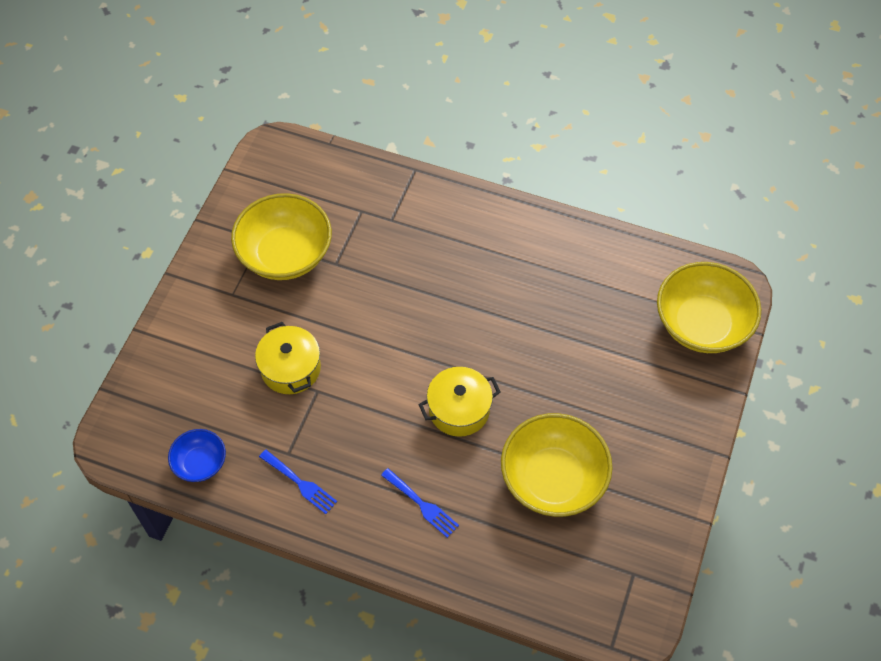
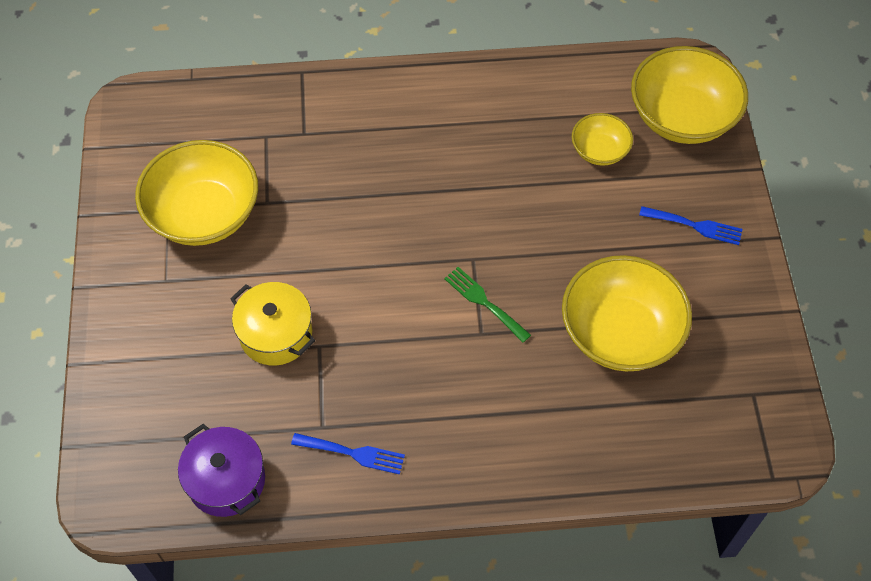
camera: 25 degrees left, 0 degrees up
blue bowl [168,429,226,482] -> purple pot [178,424,265,517]
blue fork [381,468,459,538] -> blue fork moved to [639,206,743,245]
yellow pot [418,367,500,437] -> green fork [444,267,531,342]
none -> yellow bowl [572,113,633,166]

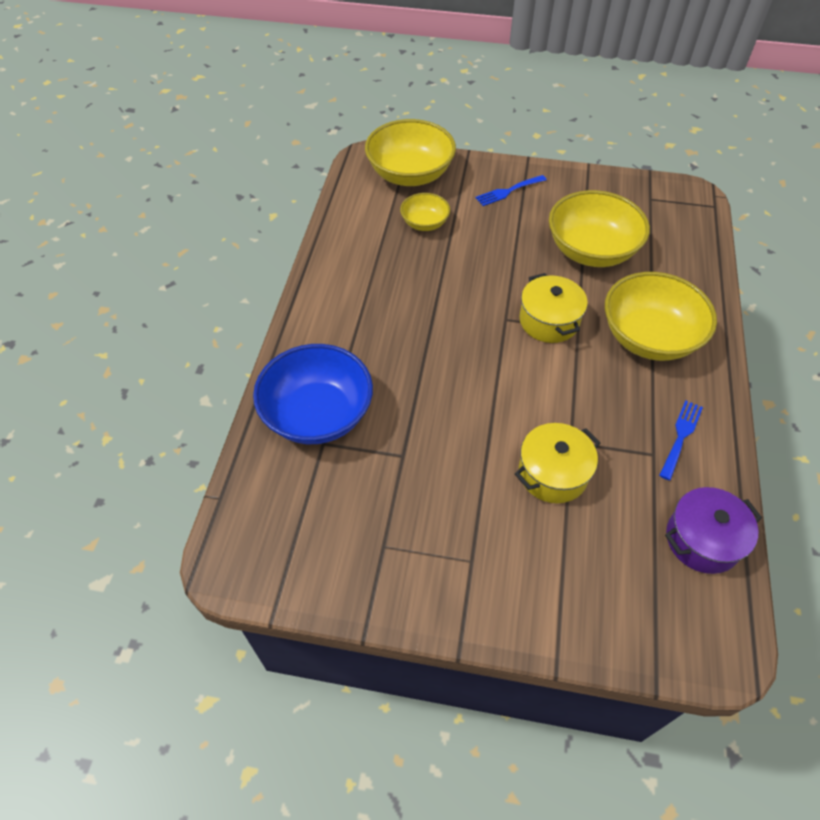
camera: 75 degrees left, 5 degrees down
yellow bowl [135,140,258,246] -> yellow bowl moved to [605,272,717,361]
green fork [444,267,531,342] -> yellow pot [519,273,588,343]
blue fork [639,206,743,245] -> blue fork turned 150 degrees counterclockwise [476,175,547,206]
none -> blue bowl [253,344,373,444]

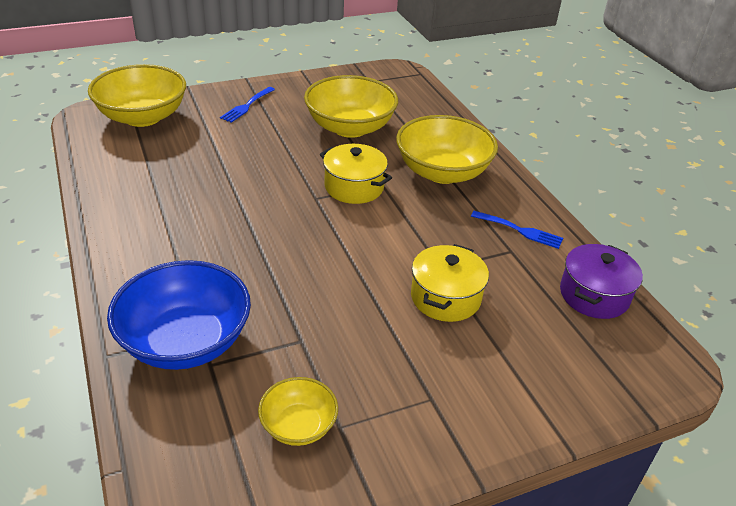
camera: 35 degrees left, 15 degrees down
yellow bowl [400,193,450,231] -> yellow bowl moved to [258,377,338,446]
blue fork [659,400,703,480] -> blue fork turned 120 degrees clockwise [471,211,563,249]

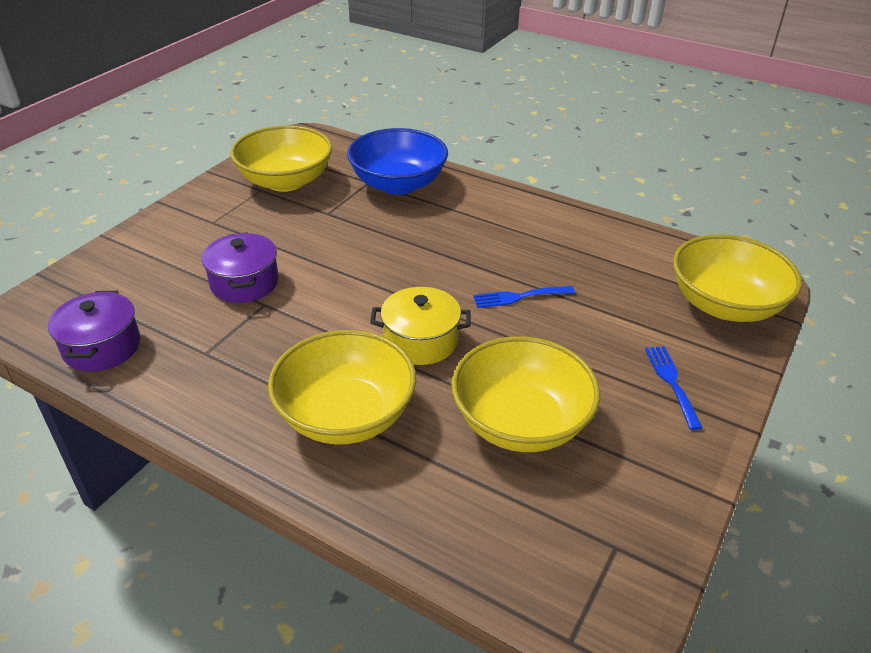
camera: 145 degrees right, 0 degrees up
yellow bowl [258,377,338,446] -> yellow bowl [230,125,332,192], size x1.90
yellow pot [411,244,489,322] -> purple pot [201,232,279,303]
blue fork [471,211,563,249] -> blue fork moved to [473,286,575,308]

